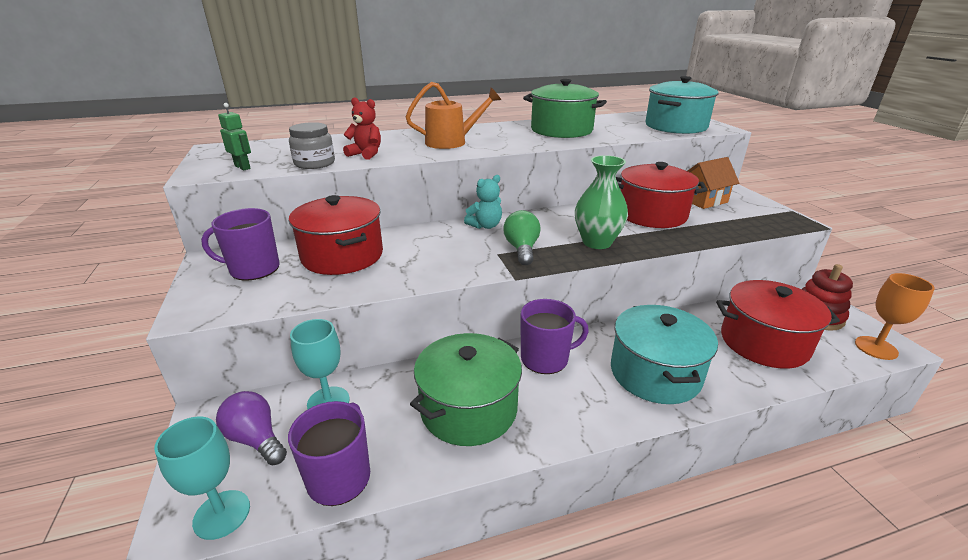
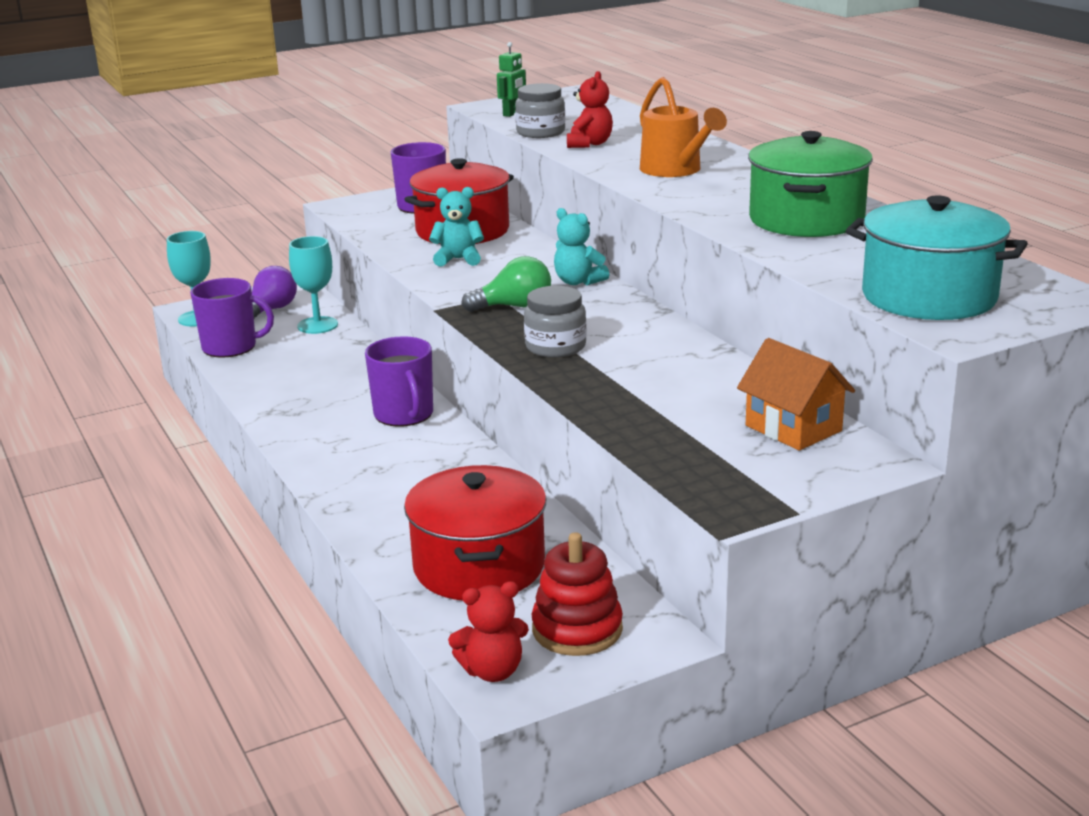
camera: 80 degrees right, 5 degrees down
green pot [410,333,522,446] -> none
green vase [575,155,628,249] -> grey jar [524,286,587,358]
turquoise pot [611,305,718,404] -> none
red pot [616,162,707,228] -> none
orange goblet [855,273,935,360] -> red teddy bear [448,581,529,682]
none -> turquoise teddy bear [429,187,484,267]

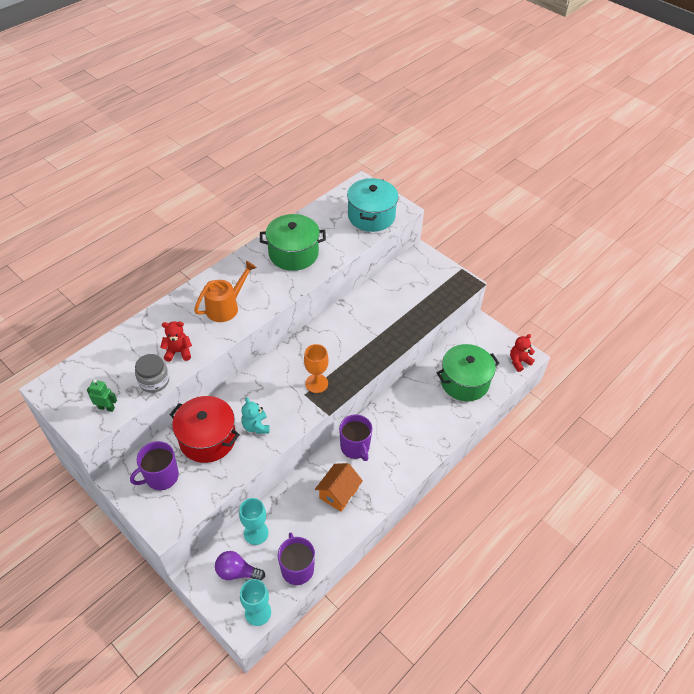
camera: 110 degrees left, 25 degrees up
purple mug [365,336,433,427] -> purple mug turned 105 degrees clockwise [339,415,372,461]
red pot [404,465,546,600] -> green pot [436,344,500,401]
red teddy bear [448,581,529,682] -> red teddy bear turned 90 degrees counterclockwise [510,334,535,372]
green light bulb [461,256,551,312] -> orange goblet [304,344,329,393]
grey jar [524,286,587,358] -> none
red stacking toy [532,532,623,656] -> none
turquoise teddy bear [554,208,610,285] -> none
orange house [737,338,855,450] -> orange house moved to [315,463,363,512]

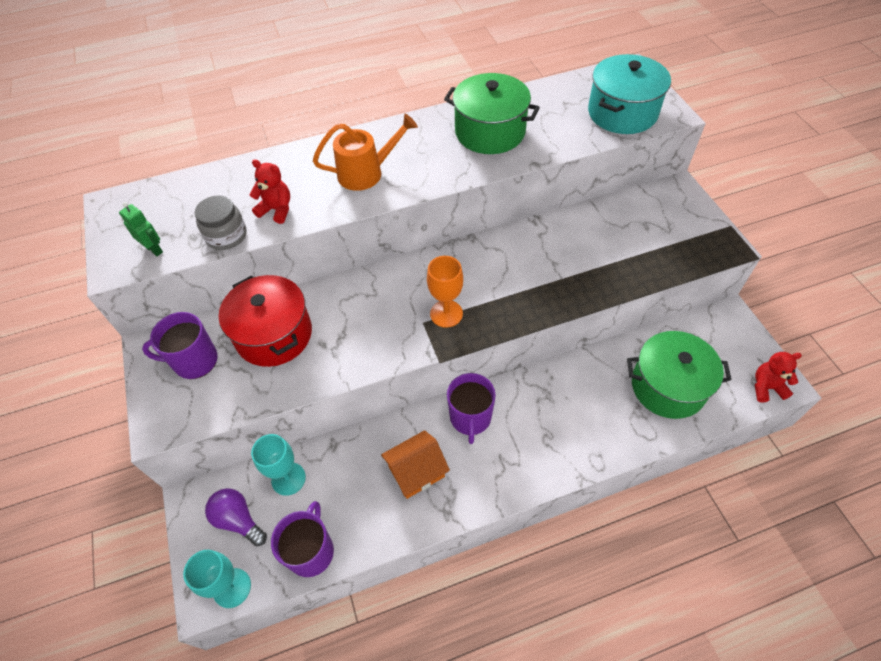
camera: 30 degrees right, 5 degrees up
turquoise teddy bear [241,397,270,434] -> none

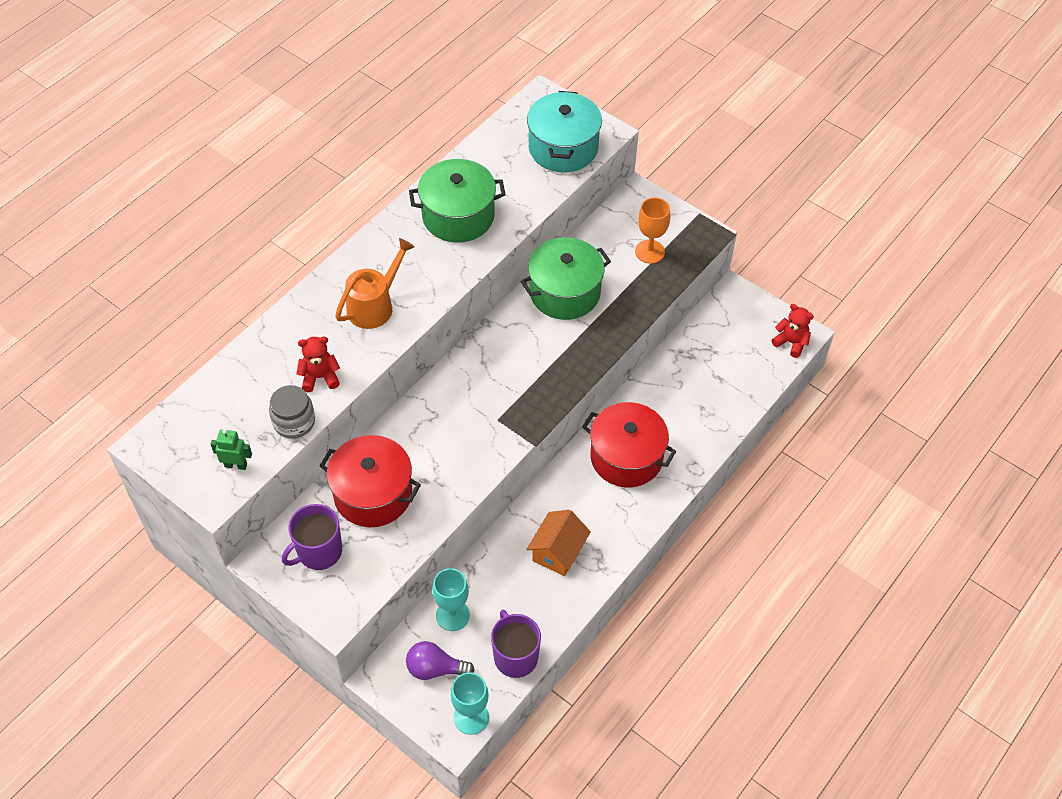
camera: 35 degrees left, 0 degrees up
orange goblet [427,256,463,328] -> orange goblet moved to [635,197,670,264]
purple mug [447,373,496,444] -> none
green pot [627,331,732,419] -> green pot moved to [520,237,611,320]
red teddy bear [755,352,802,403] -> red teddy bear turned 75 degrees clockwise [771,304,814,358]
none -> red pot [582,402,676,487]

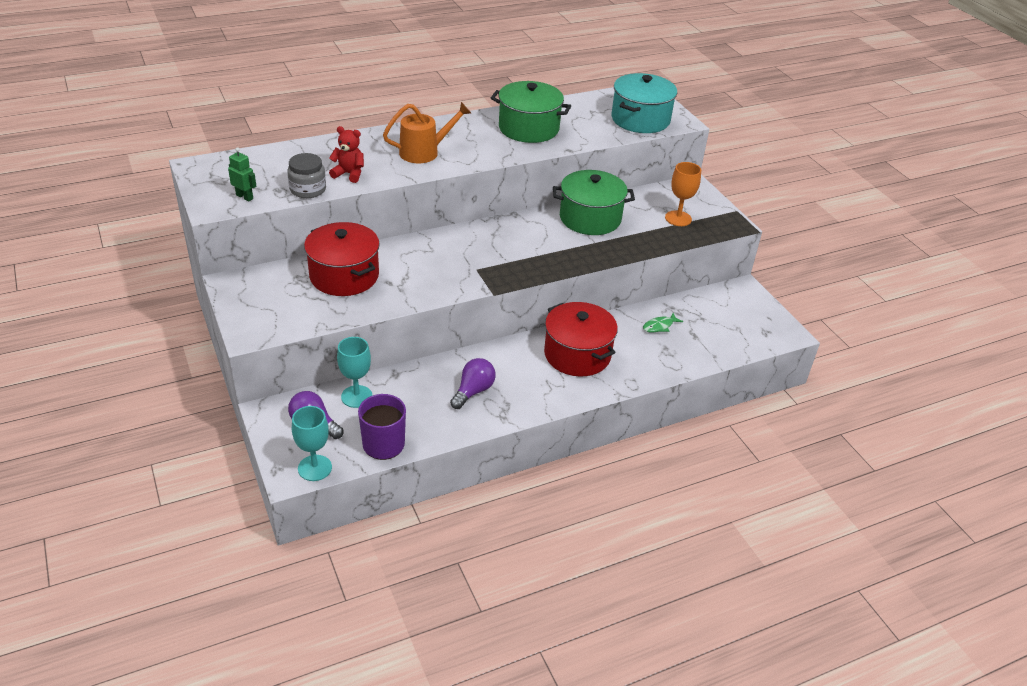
camera: 25 degrees right, 15 degrees down
purple mug [282,504,342,570] -> none
orange house [527,510,591,576] -> purple light bulb [450,358,495,409]
red teddy bear [771,304,814,358] -> none
none -> green fish [643,313,683,332]

